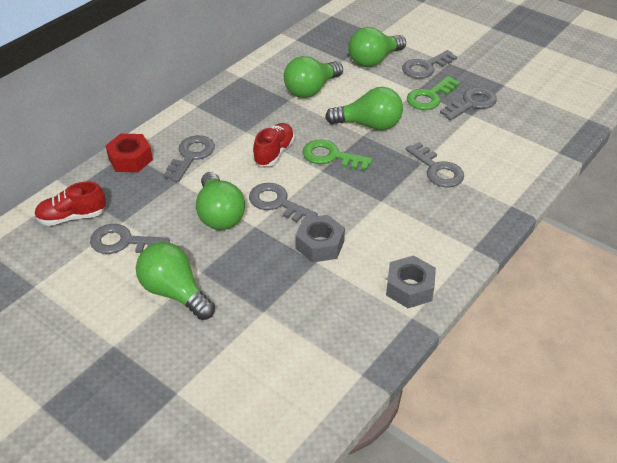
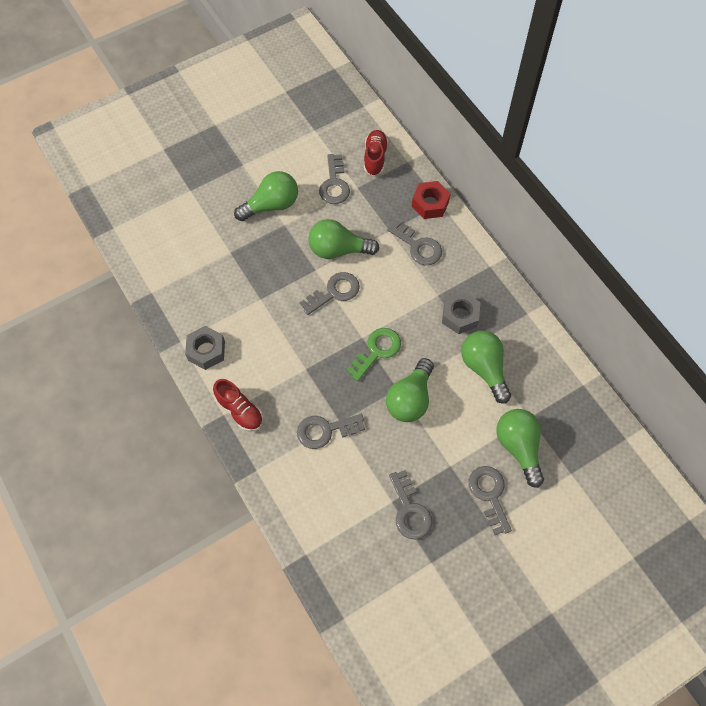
camera: 110 degrees right, 20 degrees up
grey key [90,224,170,254] -> grey key turned 150 degrees clockwise [319,154,350,204]
red shoe [253,123,295,166] -> red shoe moved to [213,379,263,431]
grey nut [295,215,345,263] -> grey nut moved to [442,291,481,334]
green key [407,76,460,110] -> none

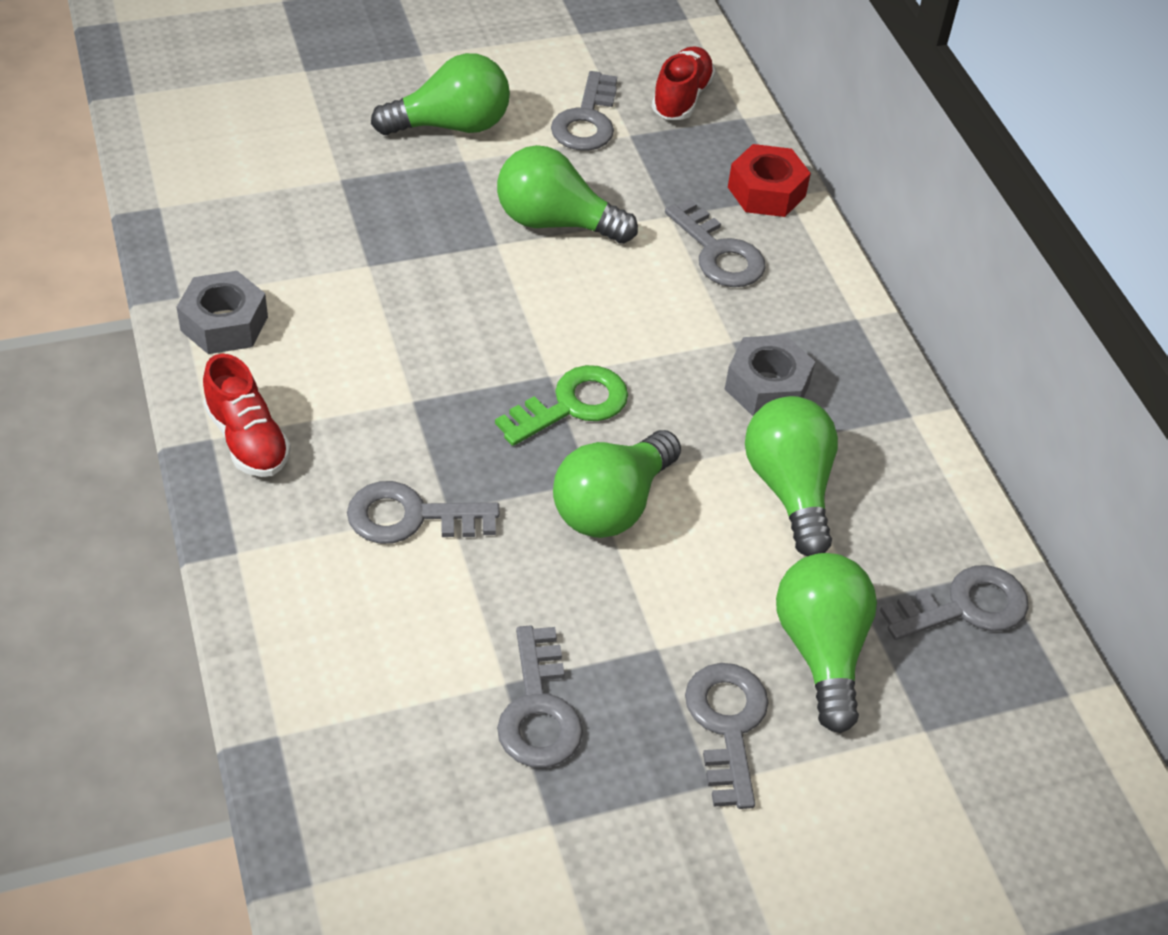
camera: 10 degrees right, 15 degrees down
grey key [300,272,360,315] -> grey key moved to [880,565,1029,640]

